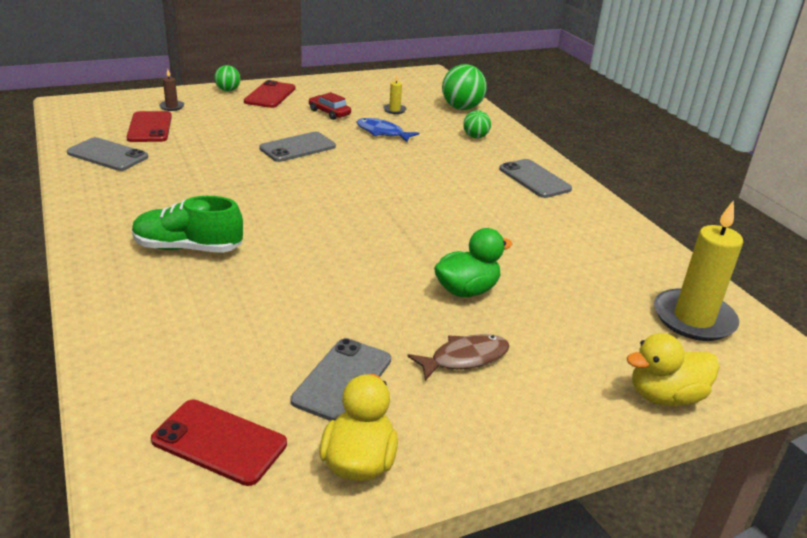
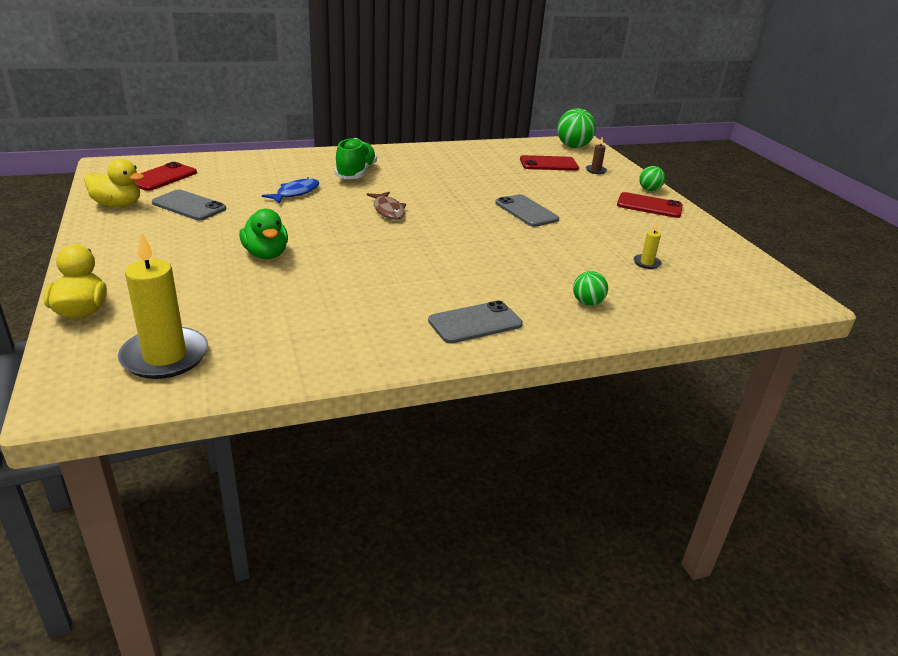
camera: 95 degrees right, 0 degrees up
grey phone [67,137,148,171] -> none
red car [309,92,351,120] -> none
blue fish [356,118,419,142] -> blue fish moved to [262,178,319,203]
brown fish [407,334,510,381] -> brown fish moved to [367,192,406,220]
green ball [442,64,487,110] -> green ball moved to [557,108,596,148]

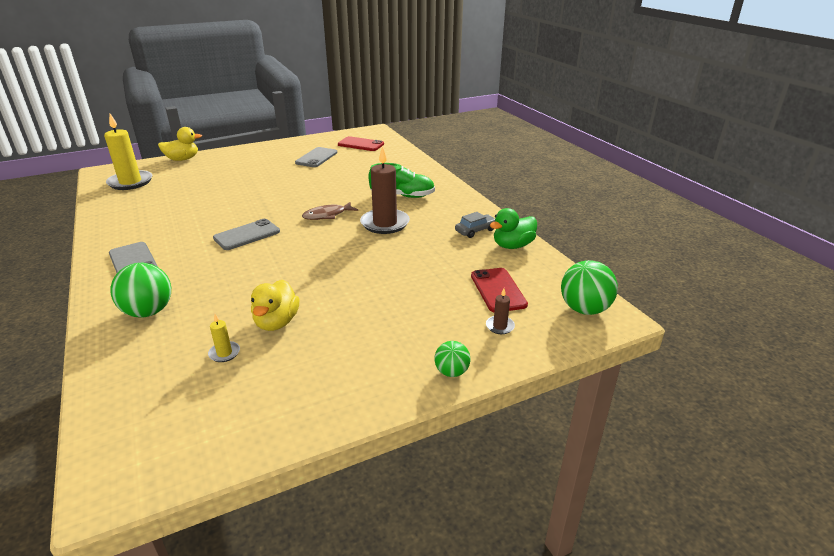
camera: 85 degrees right, 0 degrees up
yellow duck [84,159,144,207] -> yellow duck moved to [251,280,300,331]
green duck [239,209,288,259] -> green duck moved to [490,208,537,249]
blue fish [262,178,319,203] -> none
grey phone [495,194,559,227] -> grey phone moved to [213,219,280,250]
green ball [573,271,608,306] -> green ball [111,263,171,318], size x1.74
red phone [617,192,683,218] -> none
none -> brown candle [360,146,410,234]
none -> grey car [455,212,495,238]

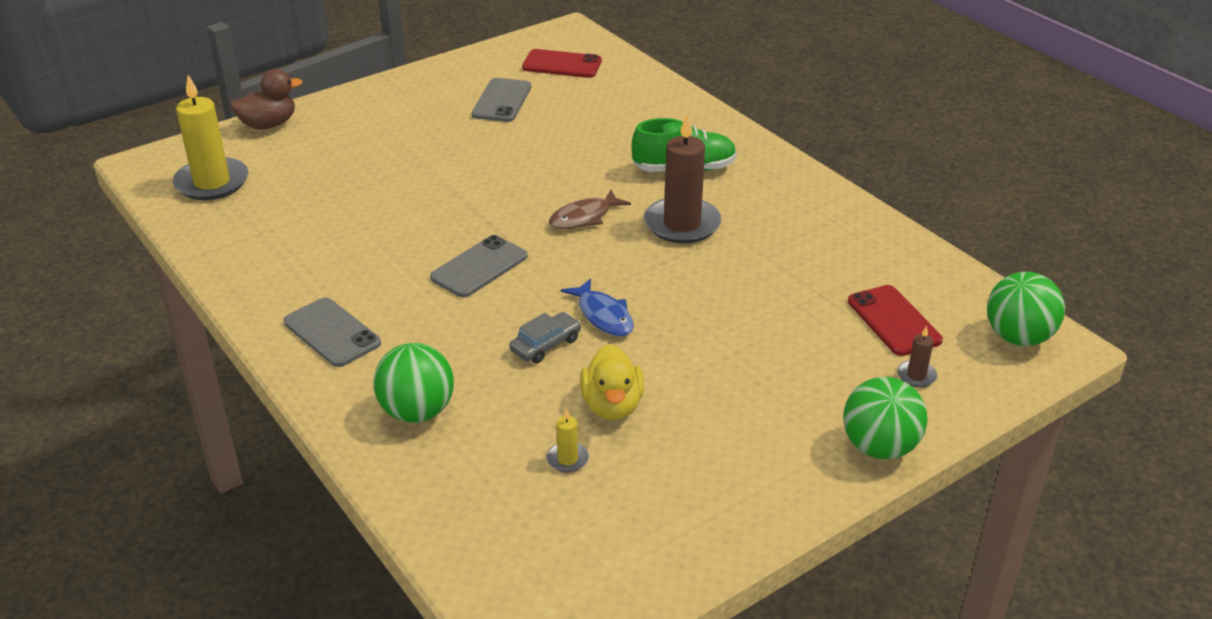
camera: 10 degrees left, 5 degrees up
yellow duck [158,127,202,161] -> brown duck [230,69,302,130]
green ball [434,341,471,377] -> green ball [843,377,928,459], size x1.74
grey car [455,212,495,238] -> grey car moved to [509,312,581,363]
green duck [490,208,537,249] -> none
none -> blue fish [561,278,634,336]

